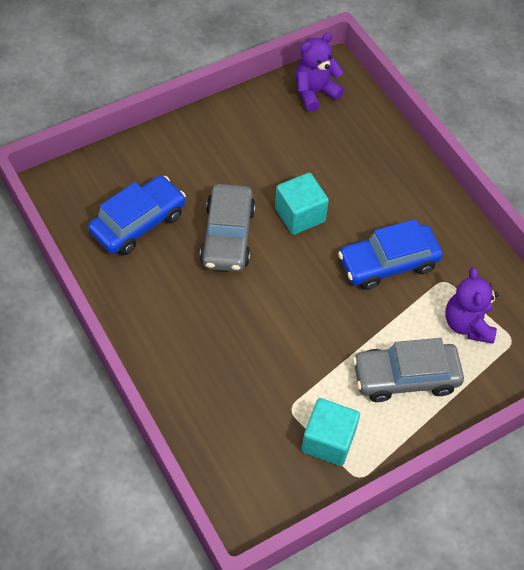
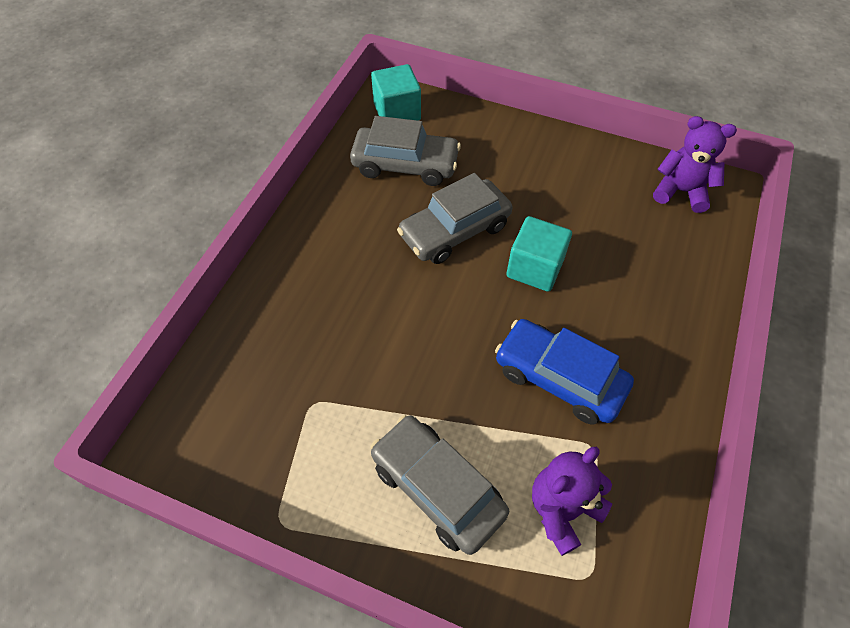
camera: 55 degrees right, 0 degrees up
blue car [88,176,186,255] -> grey car [350,116,461,186]
turquoise cube [301,398,360,466] -> turquoise cube moved to [371,64,421,121]

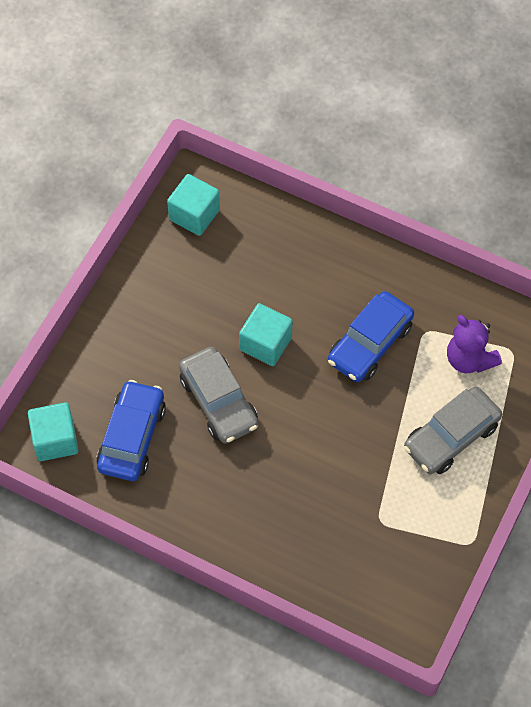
camera: 85 degrees left, 5 degrees up
grey car [350,116,461,186] -> blue car [97,380,166,481]
purple teddy bear [653,116,737,213] -> turquoise cube [167,174,220,236]

